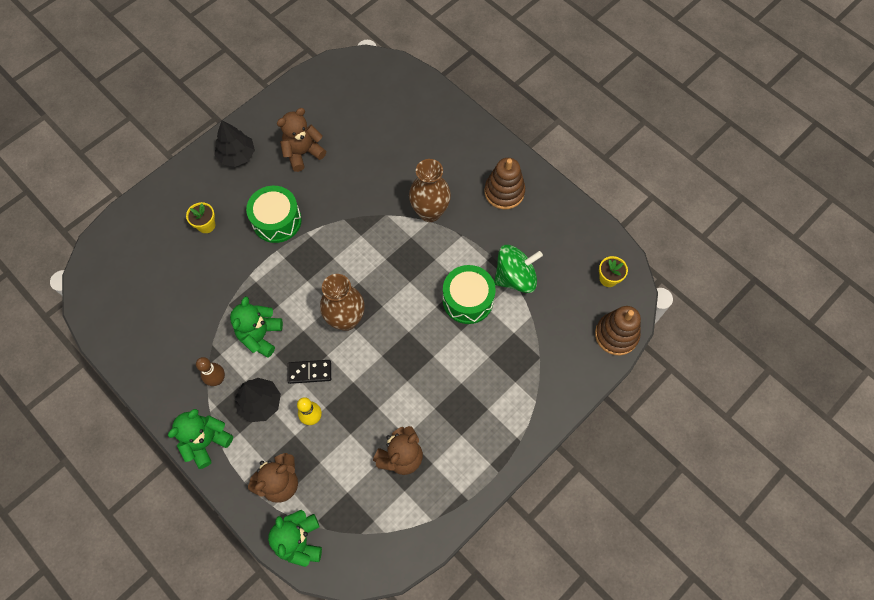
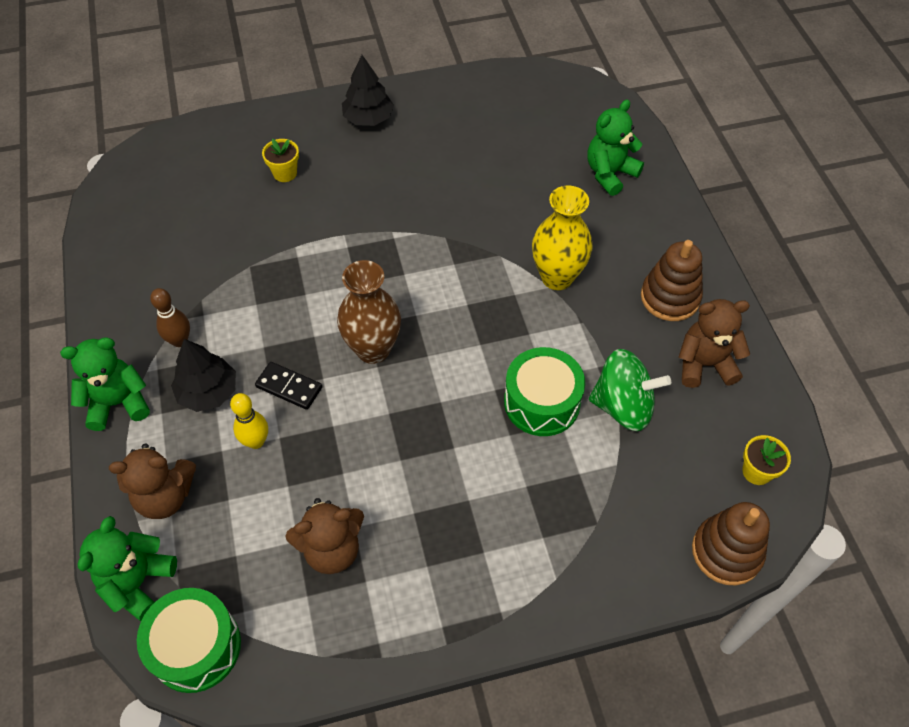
camera: 30 degrees right, 10 degrees down
green teddy bear [230,296,283,358] -> green teddy bear moved to [587,99,644,196]
green drum [246,186,302,243] -> green drum moved to [137,588,241,693]
brown teddy bear [277,108,326,172] -> brown teddy bear moved to [679,299,750,388]
brown vase [409,159,451,222] -> yellow vase [532,186,593,290]

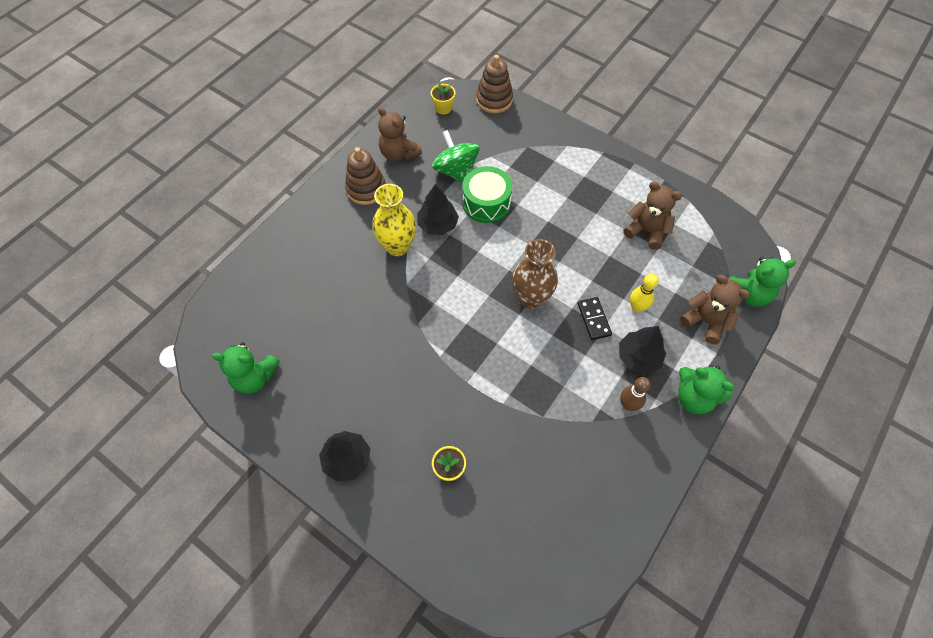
camera: 130 degrees left, 5 degrees up
green drum [137,588,241,693] -> none
green teddy bear [587,99,644,196] -> green teddy bear moved to [212,342,280,394]
none -> black tree [417,184,459,235]

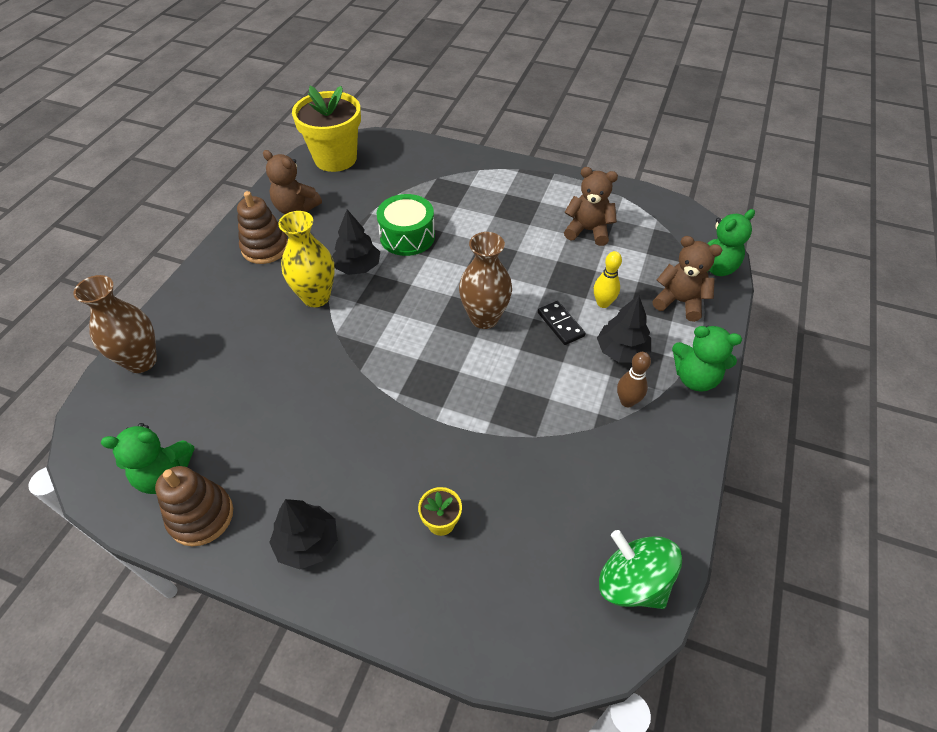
camera: 15 degrees left, 10 degrees down
yellow flower pot [431,83,455,115] -> yellow flower pot [292,86,361,172], size x2.35
green spinning top [432,130,480,183] -> green spinning top moved to [599,530,682,609]
brown stacking toy [476,55,513,113] -> brown stacking toy moved to [155,466,233,546]
none -> brown vase [73,275,157,373]

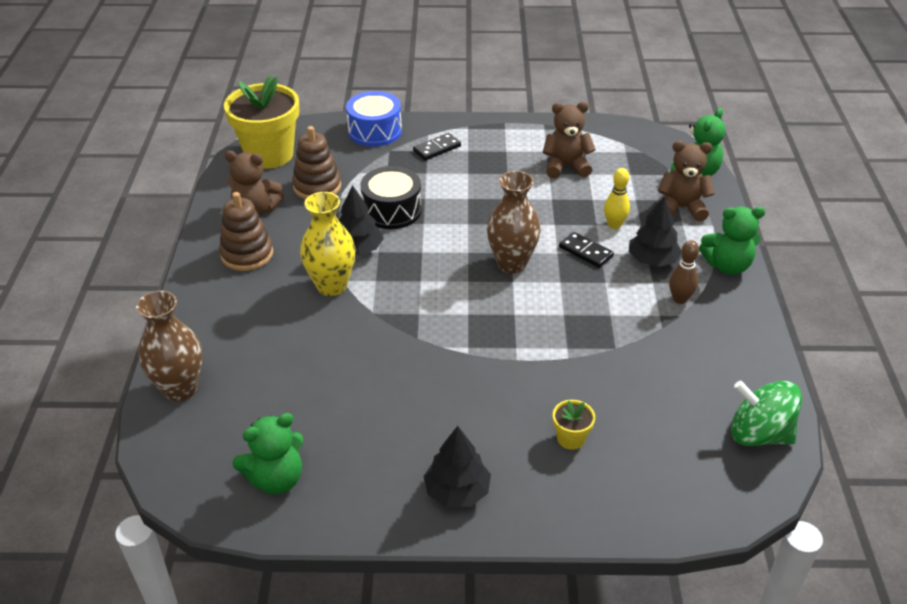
camera: 20 degrees left, 10 degrees down
brown stacking toy [155,466,233,546] -> brown stacking toy moved to [292,126,341,200]
green drum [376,194,435,256] -> black drum [360,166,422,229]
none -> blue drum [346,91,402,147]
none -> black domino [413,133,461,161]

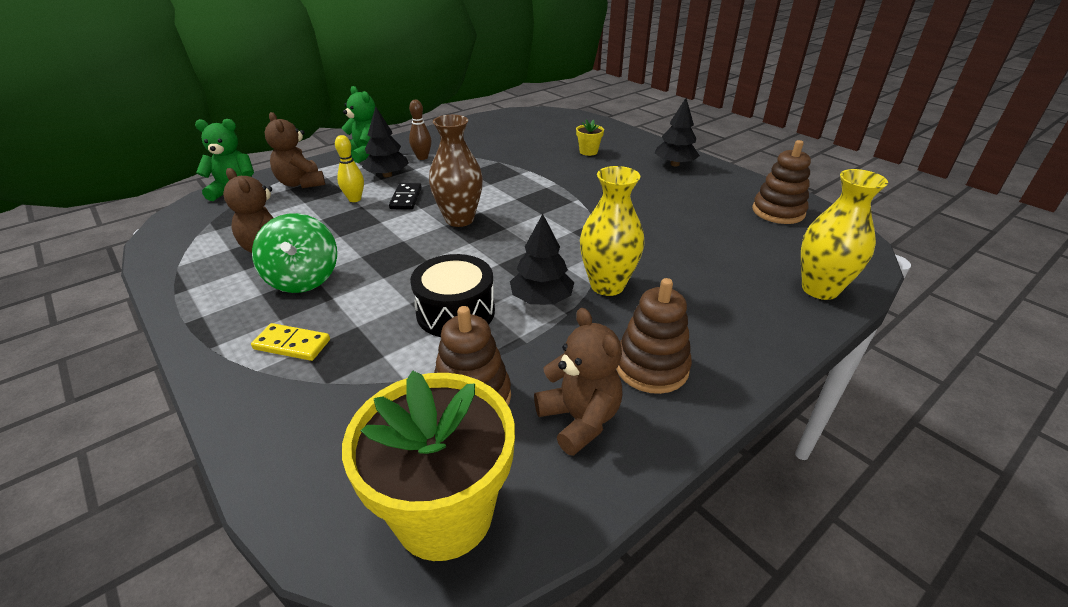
camera: 130 degrees left, 5 degrees down
brown vase [136,290,203,402] -> yellow vase [801,169,888,300]
green teddy bear [232,413,304,494] -> brown stacking toy [752,140,811,224]
blue drum [346,91,402,147] -> none
black domino [413,133,461,161] -> yellow domino [251,323,330,361]
green spinning top [731,381,802,446] -> green spinning top moved to [252,213,337,293]

